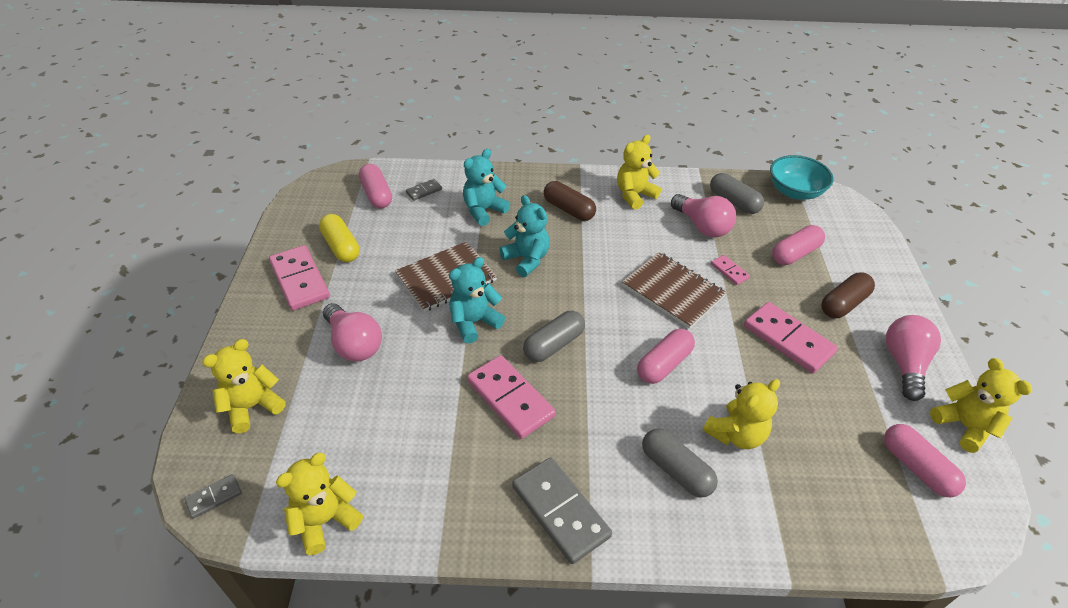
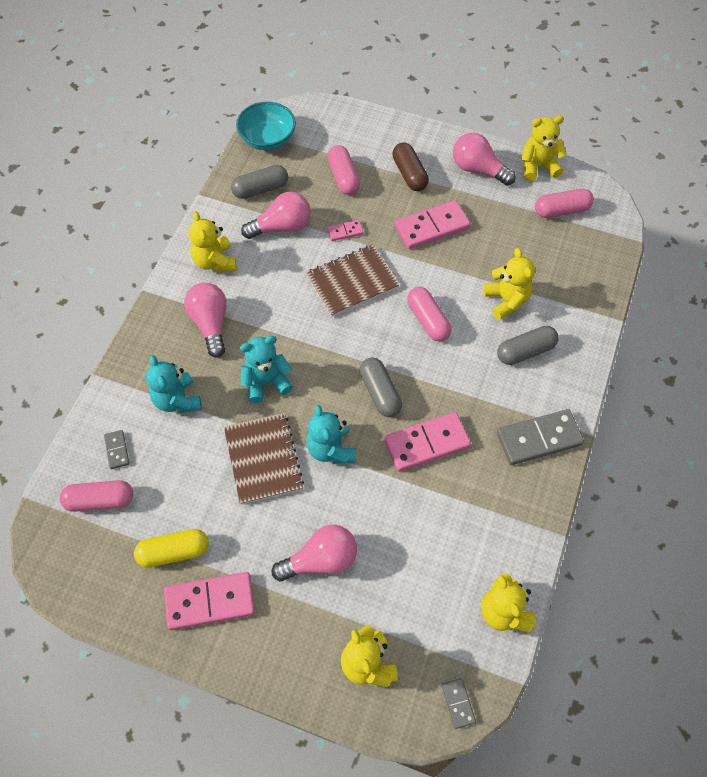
camera: 70 degrees left, 15 degrees up
brown capsule [544,181,596,221] -> pink light bulb [184,283,227,358]

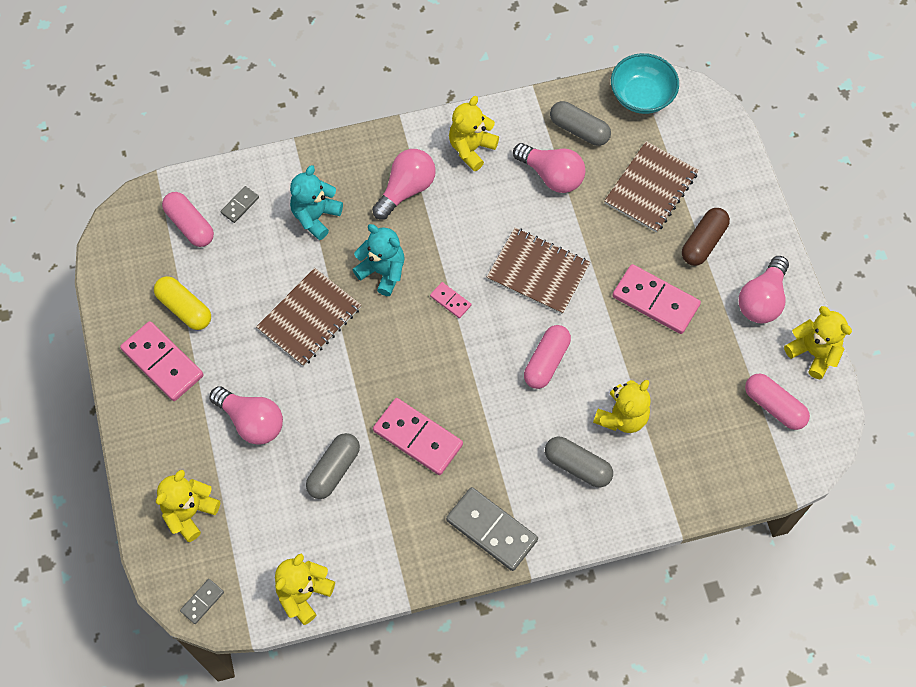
camera: 55 degrees right, 5 degrees up
turquoise teddy bear [306,405,356,464] -> none
pink capsule [327,145,360,195] -> brown notebook [604,141,699,233]
pink domino [327,220,363,241] -> pink domino moved to [430,282,471,318]
grey capsule [359,357,402,417] -> grey capsule moved to [306,433,360,499]
pink light bulb [453,133,516,186] -> pink light bulb turned 150 degrees counterclockwise [739,256,789,323]

